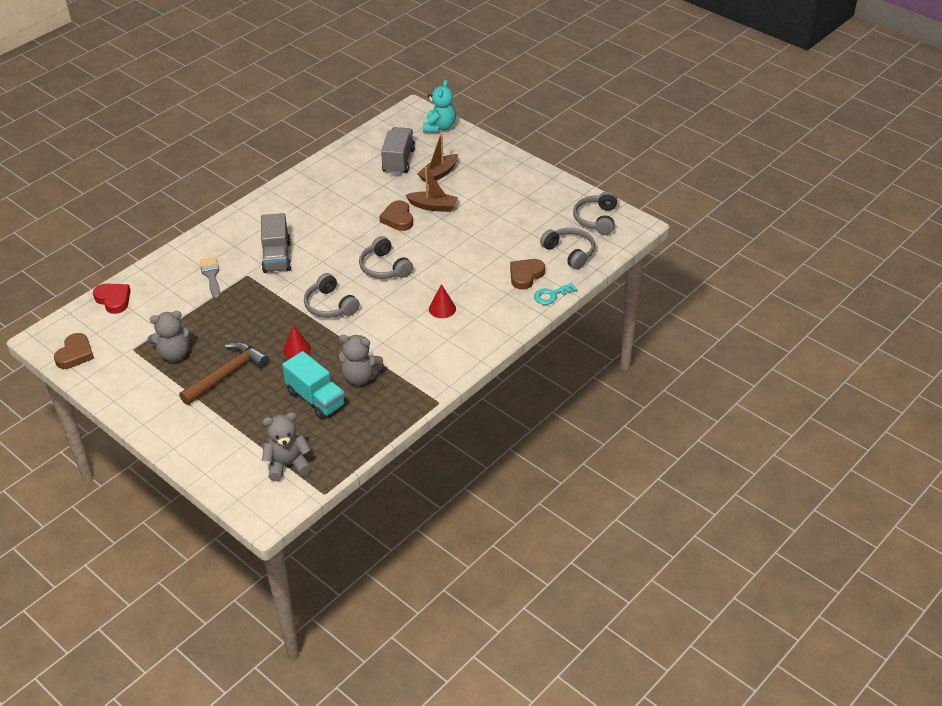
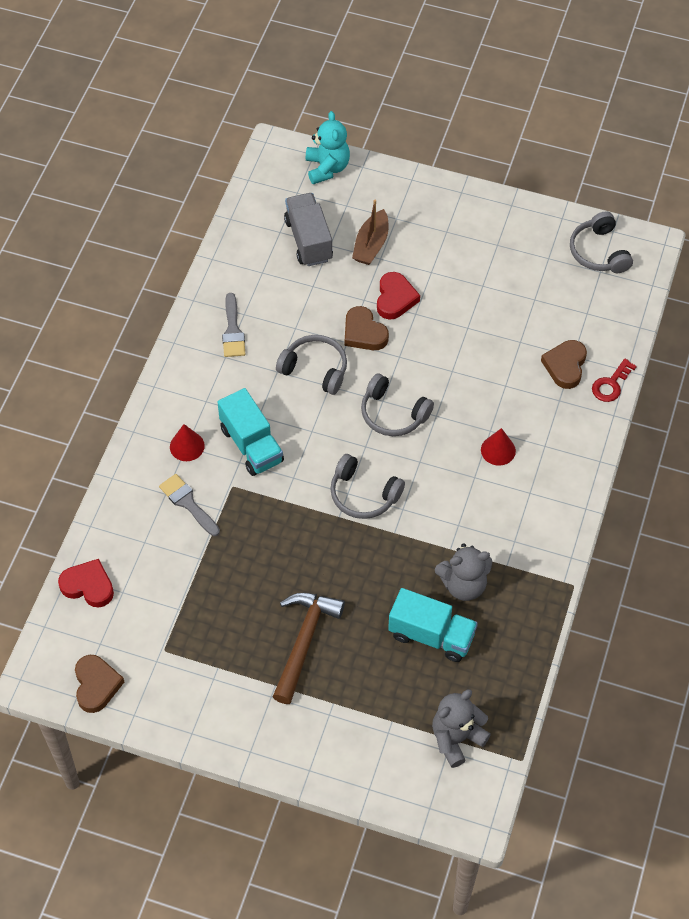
camera: 25 degrees left, 15 degrees up
grey teddy bear [148,311,193,362] -> none
grey truck [261,213,291,273] -> turquoise truck [218,388,284,476]
red cone [283,325,311,359] -> red cone moved to [170,424,205,461]
brown boat [405,167,458,212] -> red heart [377,272,420,319]
turquoise key [534,283,577,305] -> red key [592,359,637,402]
grey headphones [540,228,595,269] -> grey headphones moved to [276,335,347,395]
none -> grey brush [222,293,245,357]

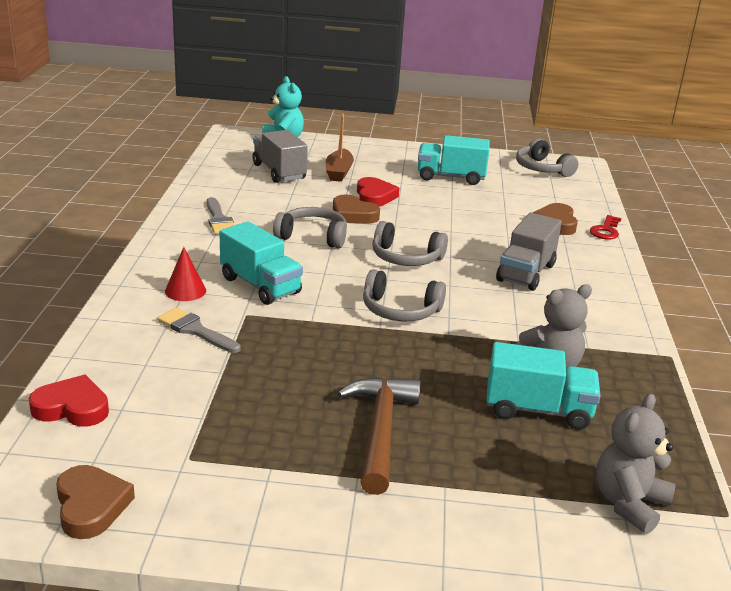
camera: 15 degrees left, 30 degrees down
red cone [481,428,516,466] -> grey truck [496,213,562,291]
none -> turquoise truck [418,135,490,185]

